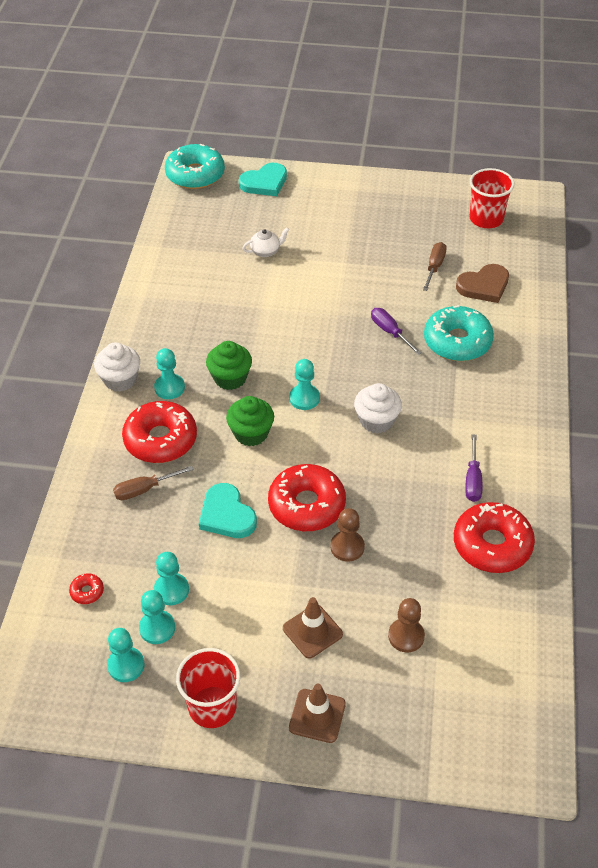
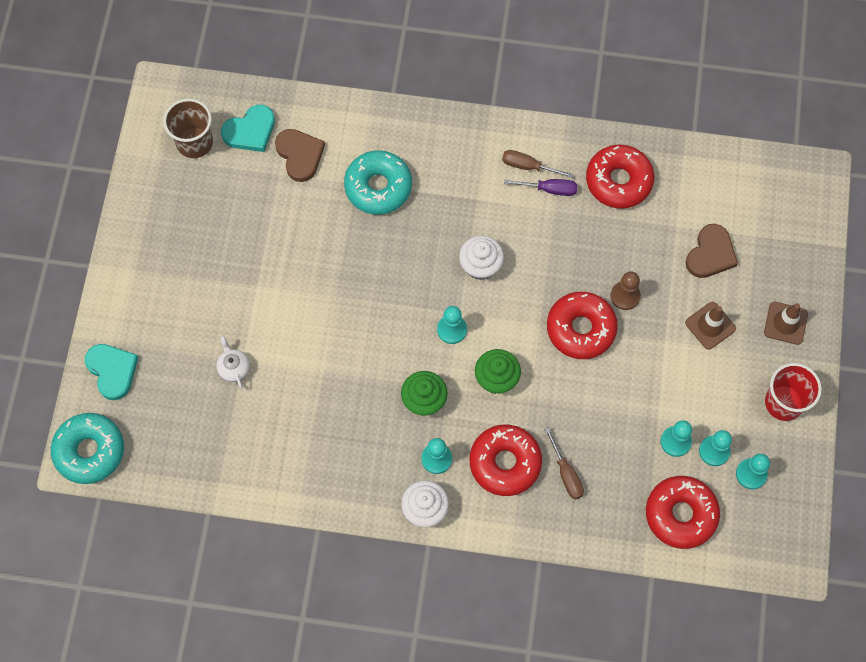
camera: 90 degrees left, 20 degrees up
red donut [69,573,104,604] -> red donut [646,476,720,549], size x2.41
turquoise heart [199,483,257,538] -> turquoise heart moved to [221,105,275,152]
purple screwdriver [371,308,422,355] -> none
brown pawn [388,598,425,653] -> brown heart [686,224,738,278]
brown screwdriver [423,242,447,291] -> brown screwdriver moved to [502,150,573,178]
red cup [470,168,514,228] -> brown cup [163,98,213,158]

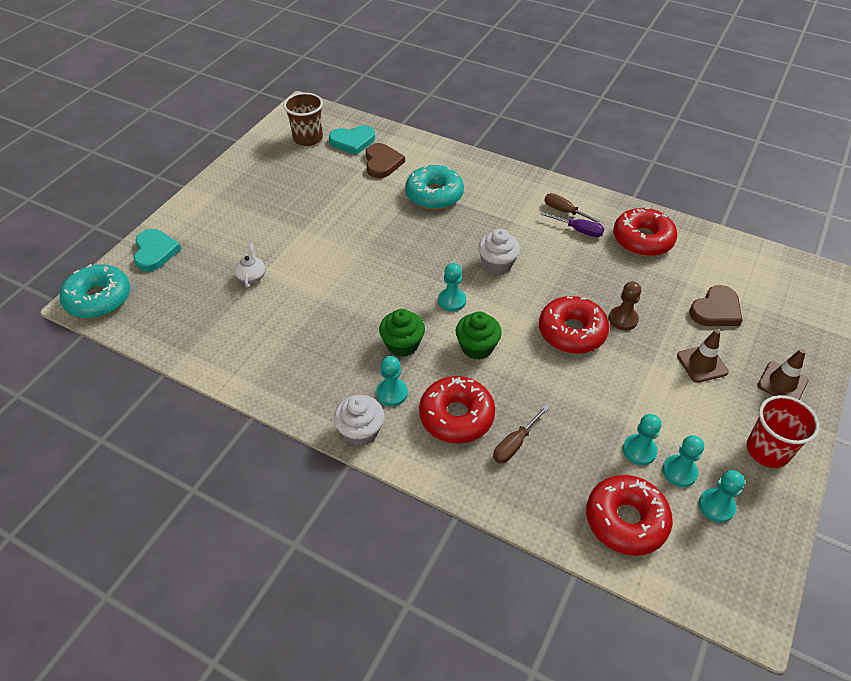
camera: 20 degrees right, 20 degrees down
brown screwdriver [544,427,584,500] -> brown screwdriver turned 45 degrees clockwise [493,406,549,463]

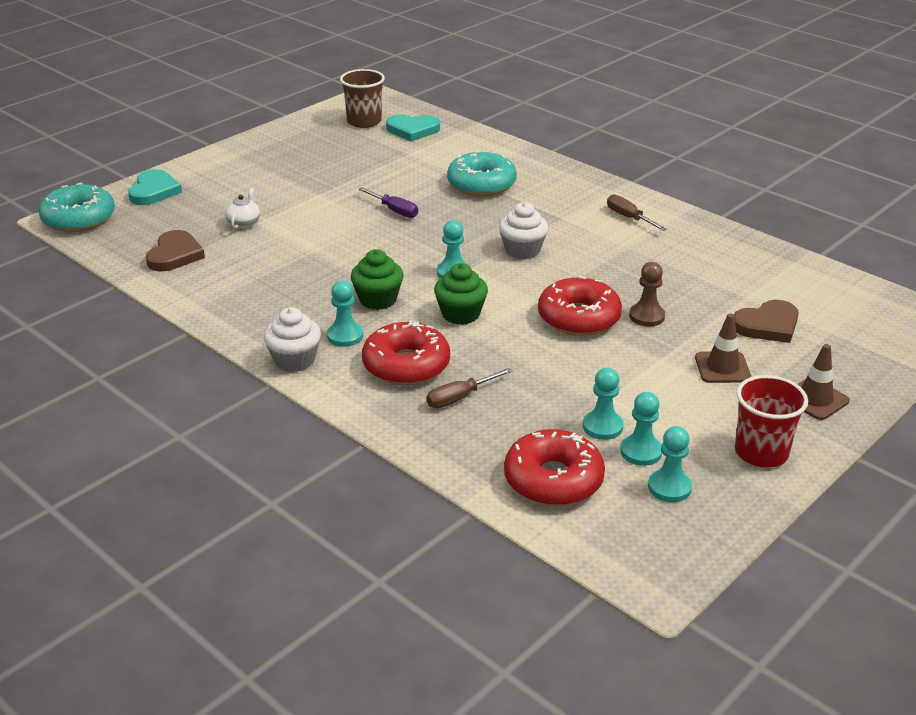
camera: 15 degrees right, 15 degrees down
brown heart [366,143,405,178] -> brown heart moved to [146,230,205,271]
purple screwdriver [540,212,604,237] -> purple screwdriver moved to [358,187,418,218]
red donut [613,207,677,256] -> none

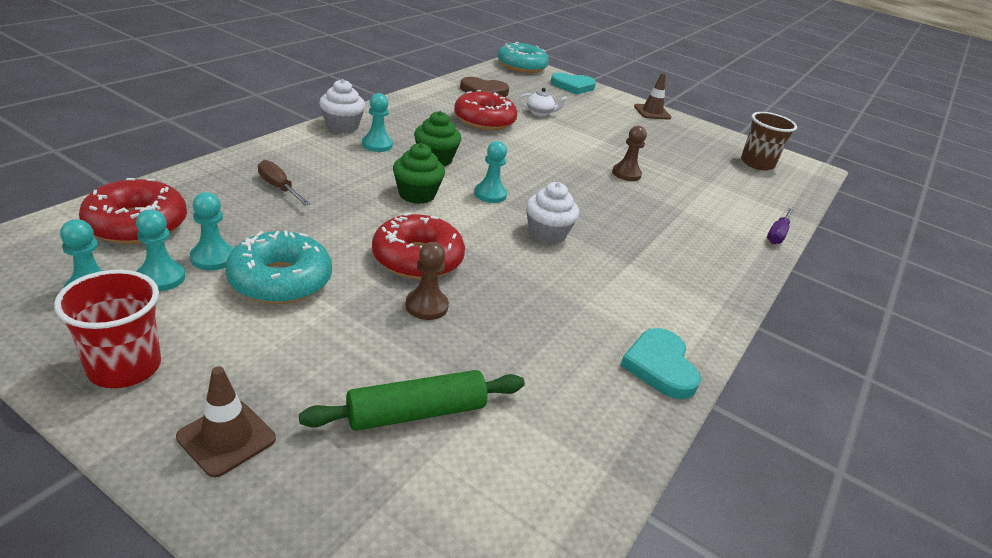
camera: 75 degrees right, 0 degrees up
purple screwdriver [358,187,418,218] -> purple screwdriver moved to [767,208,794,244]
red donut [362,321,450,385] -> red donut moved to [454,90,517,131]
turquoise heart [386,114,440,141] -> turquoise heart moved to [620,328,701,399]
turquoise donut [447,151,517,196] -> turquoise donut moved to [225,231,332,304]
brown screwdriver [607,194,667,231] -> none
brown traffic cone [695,314,751,383] -> brown traffic cone moved to [634,73,671,120]
brown heart [734,300,799,343] -> green rolling pin [299,370,525,431]
none -> brown pawn [612,126,647,181]

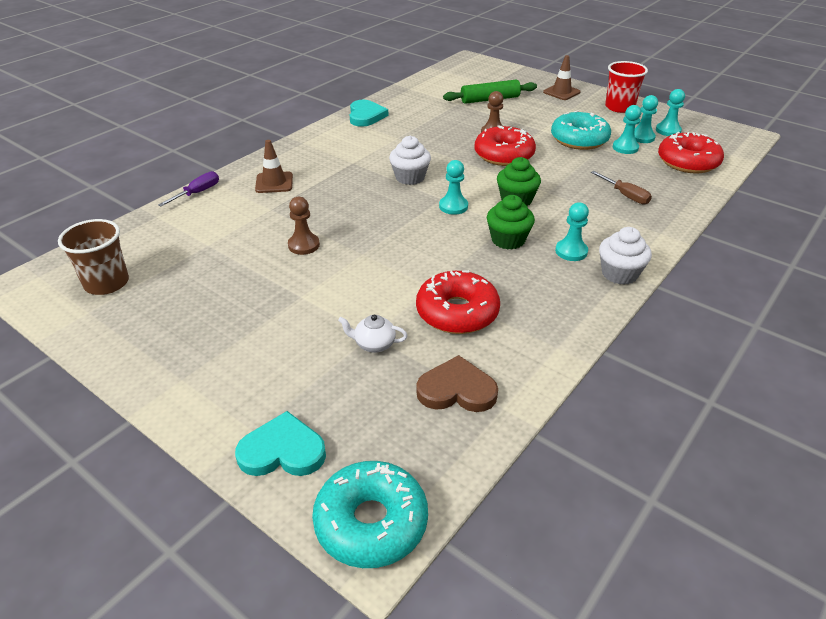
camera: 170 degrees left, 5 degrees up
brown traffic cone [634,73,671,120] -> brown traffic cone moved to [255,140,293,193]

